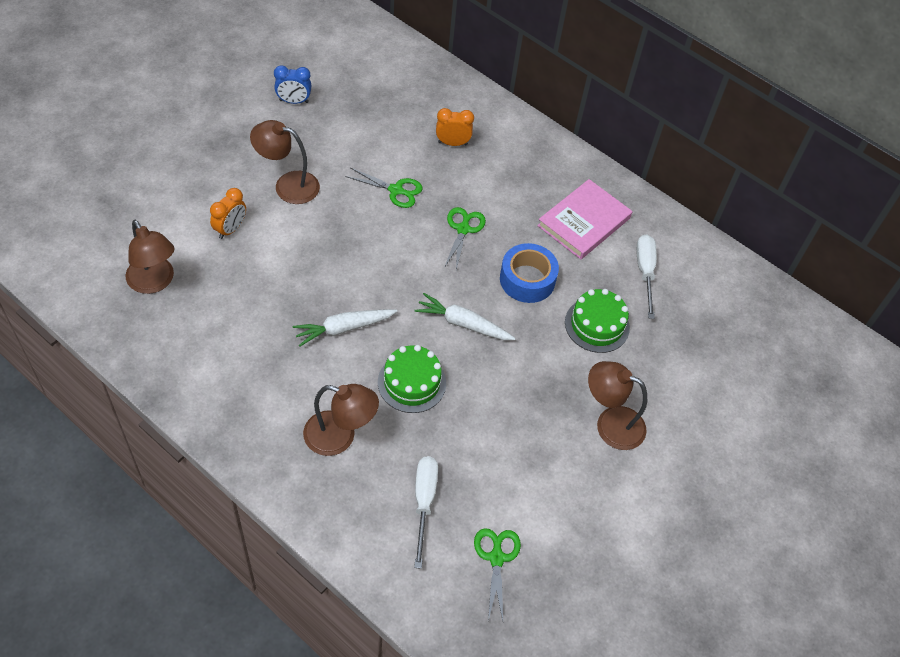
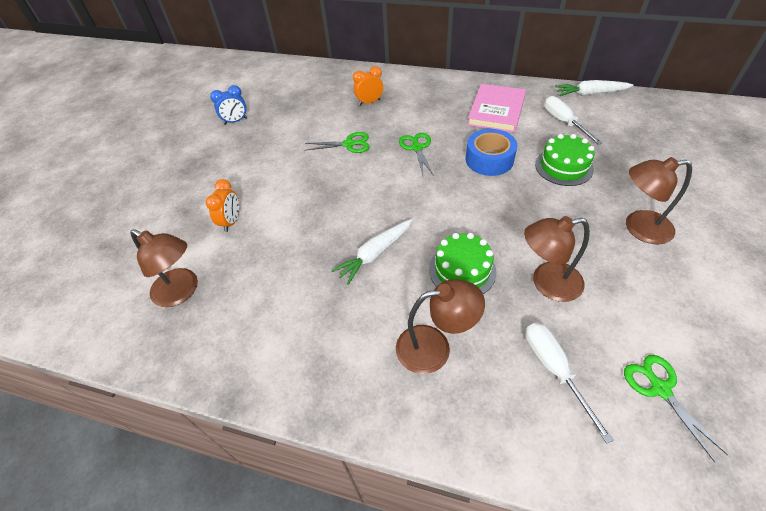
camera: 15 degrees left, 5 degrees down
brown lamp [250,120,320,204] -> brown lamp moved to [524,216,590,302]
white carrot [414,293,515,340] -> white carrot moved to [555,80,634,96]

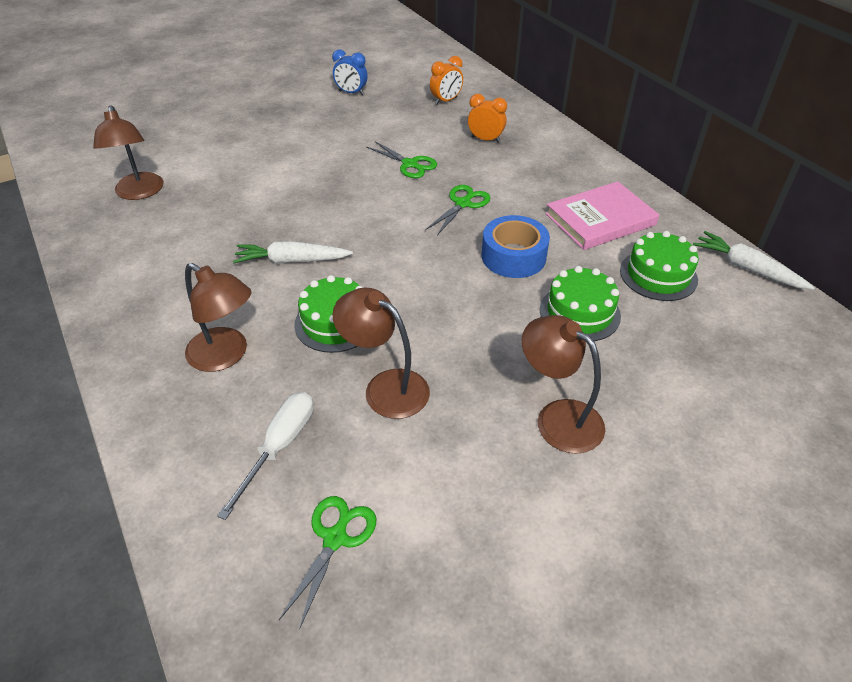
camera: 40 degrees right, 5 degrees down
orange clock [206,179,239,232] -> orange clock moved to [430,56,463,105]
white screwdriver [544,96,603,145] -> green cake [620,231,699,301]

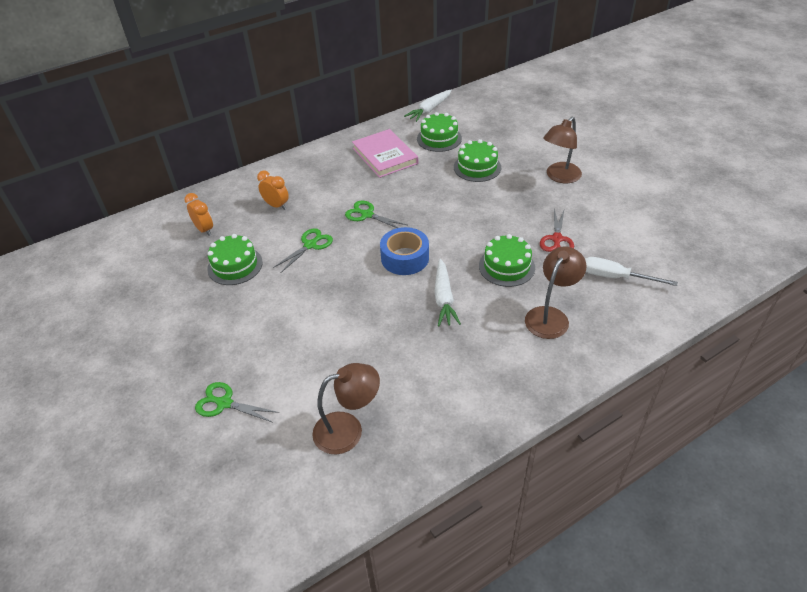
camera: 90 degrees left, 0 degrees up
green scissors [279,496,376,630] -> green scissors moved to [195,382,279,423]
blue clock [332,49,368,95] -> none
brown lamp [332,288,430,419] -> red scissors [540,209,574,252]
orange clock [468,94,507,143] -> orange clock turned 105 degrees clockwise [257,171,289,210]
blue tape [482,215,550,278] -> blue tape moved to [380,227,429,275]
none -> green cake [207,234,263,285]

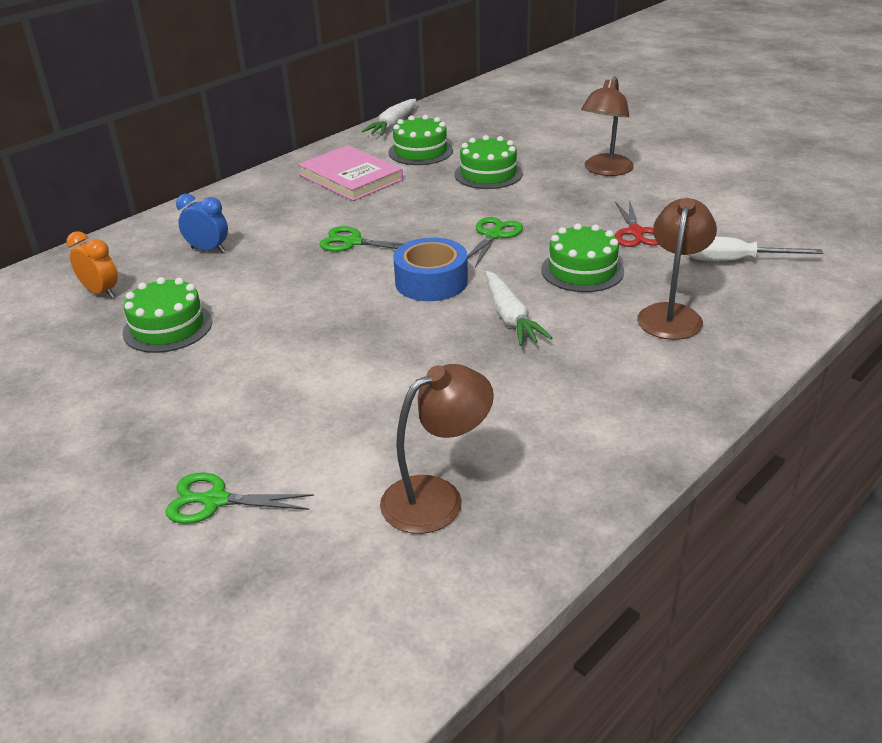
camera: 15 degrees left, 10 degrees down
orange clock [257,171,289,210] -> blue clock [176,194,228,253]
green scissors [273,228,333,273] -> green scissors moved to [467,217,523,267]

